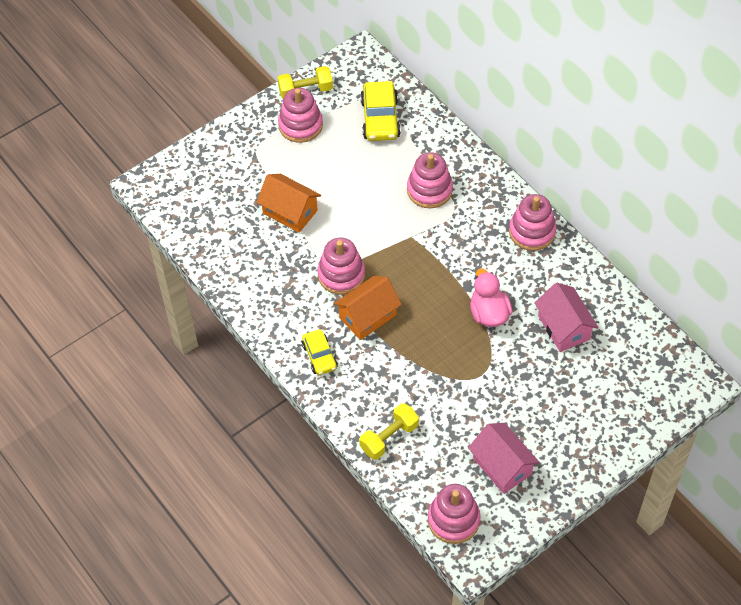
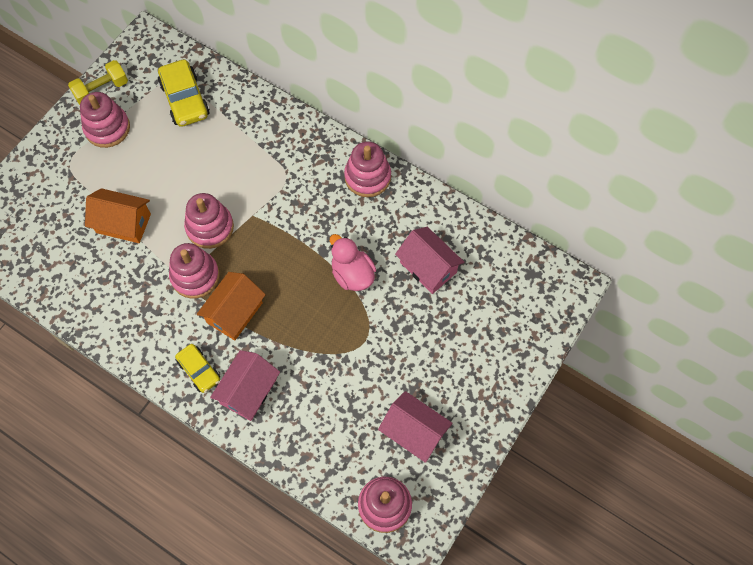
camera: 20 degrees left, 10 degrees up
yellow dumbbell [359,403,419,460] -> none
pink stacking toy [407,152,453,208] -> pink stacking toy moved to [184,193,234,249]
none -> pink house [210,350,280,421]

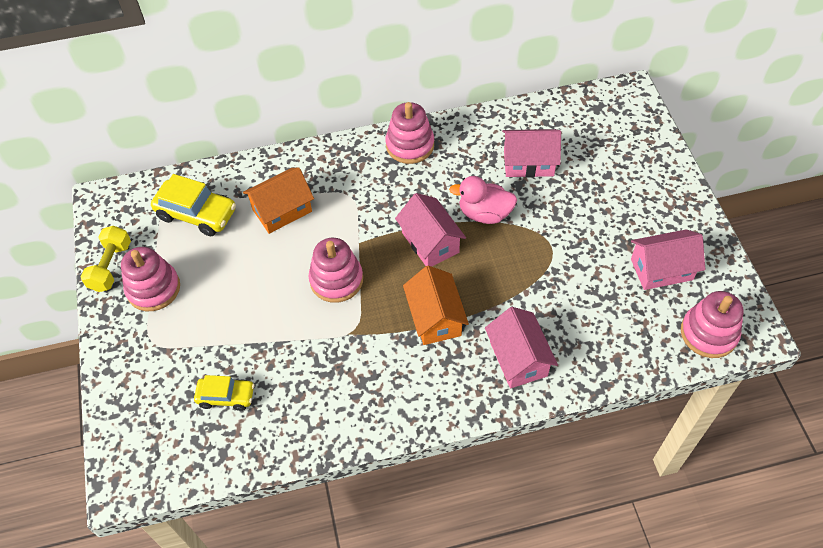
camera: 45 degrees left, 10 degrees down
orange house [85,188,151,243] -> orange house moved to [243,167,314,234]
pink stacking toy [169,243,220,299] -> none
yellow car [175,344,220,393] -> yellow car moved to [194,375,254,411]
none -> pink house [395,193,466,267]

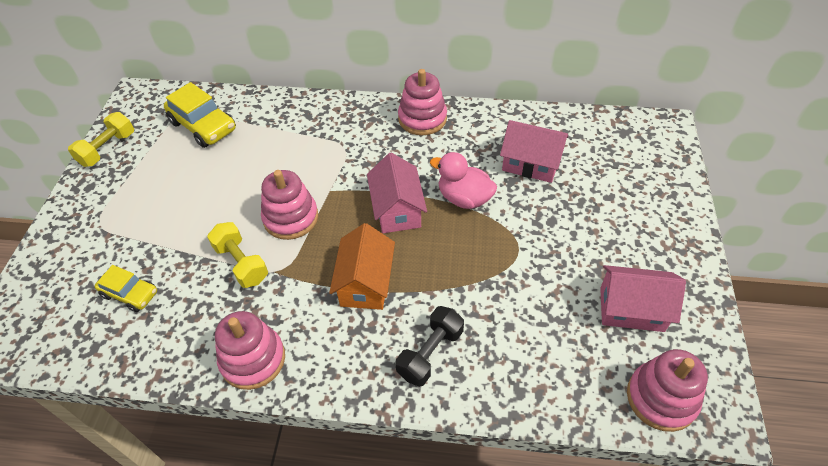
camera: 20 degrees right, 5 degrees down
pink stacking toy [121,247,180,311] -> pink stacking toy moved to [215,311,285,390]
orange house [243,167,314,234] -> none
pink house [485,307,558,388] -> black dumbbell [396,306,464,387]
none -> yellow dumbbell [207,222,268,288]

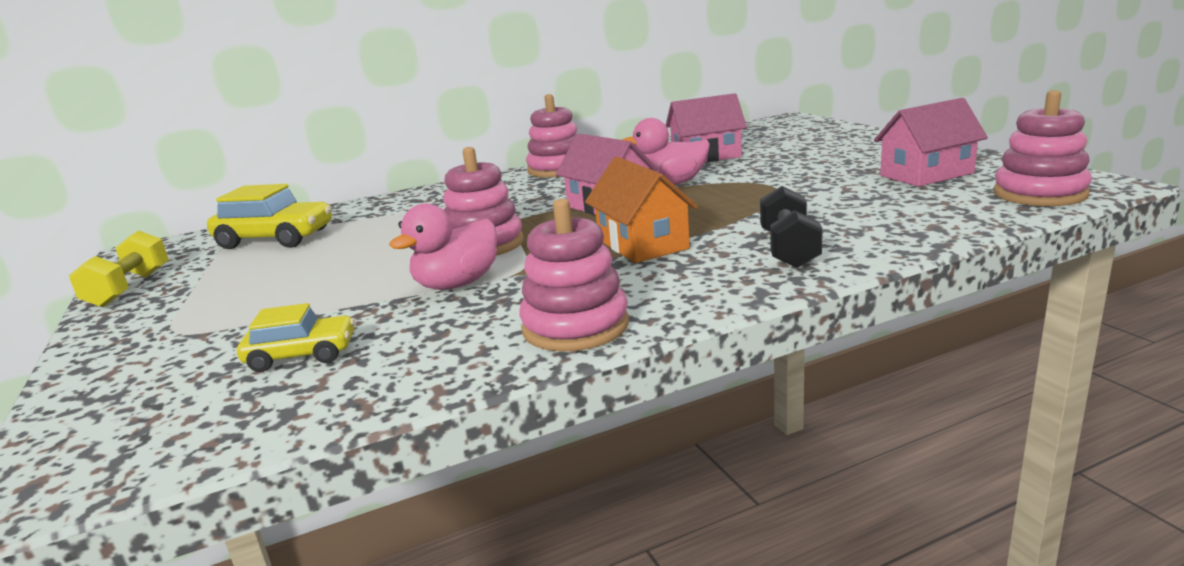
camera: 30 degrees left, 30 degrees down
yellow dumbbell [207,222,268,288] -> pink duck [389,203,497,290]

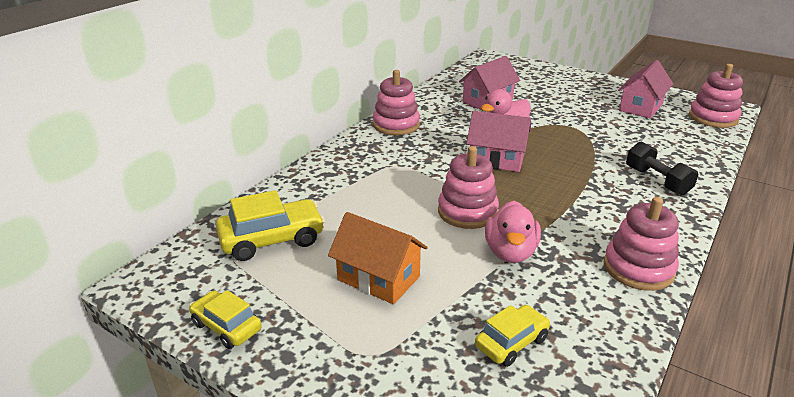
camera: 35 degrees left, 10 degrees up
yellow dumbbell [69,231,169,307] -> yellow car [189,290,262,349]
orange house [585,157,698,263] -> orange house moved to [328,212,428,304]

